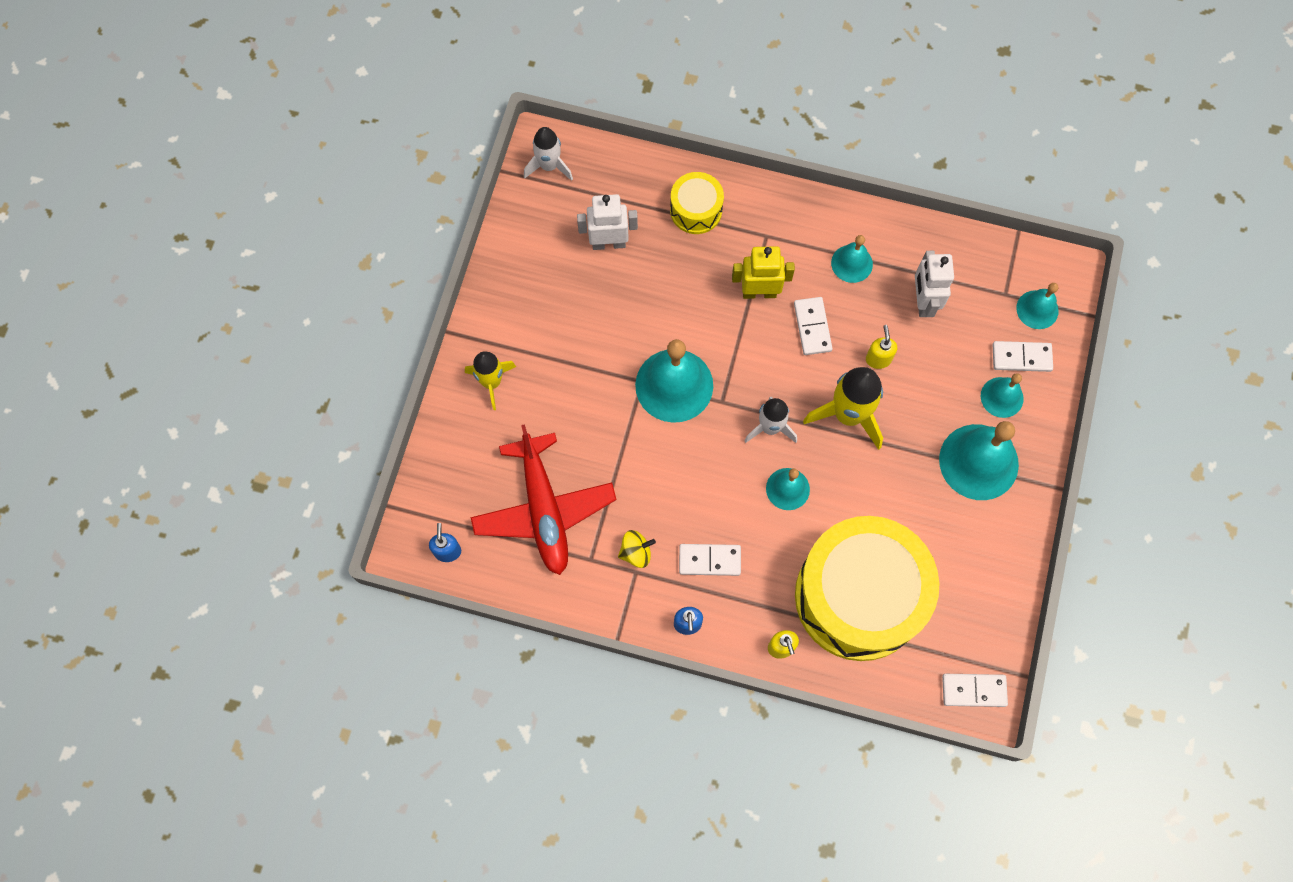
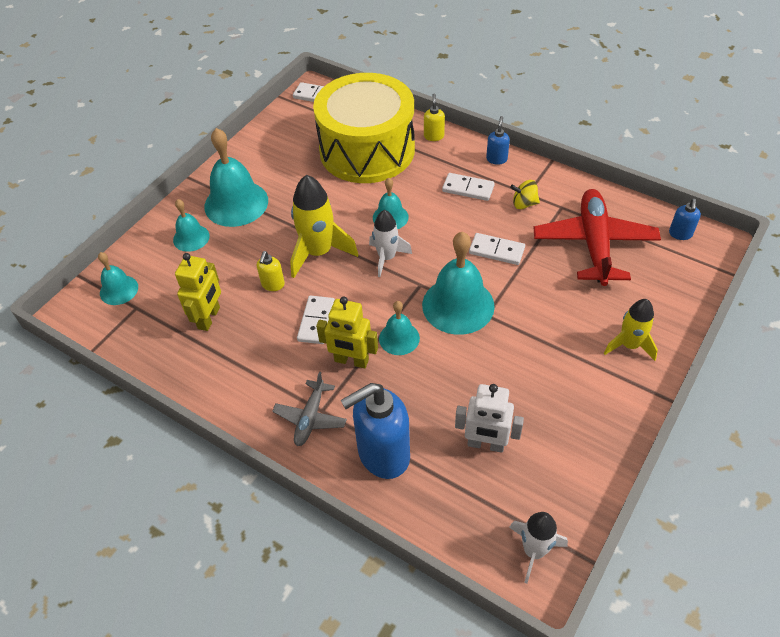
camera: 160 degrees left, 20 degrees down
yellow drum [670,172,724,234] -> blue soap dispenser [341,383,410,479]
turquoise bell [831,235,873,283] -> turquoise bell moved to [379,301,420,355]
white robot [915,251,954,317] -> yellow robot [175,253,221,331]
white domino [992,341,1053,372] -> white domino moved to [469,233,525,265]
none -> grey plane [272,372,347,446]

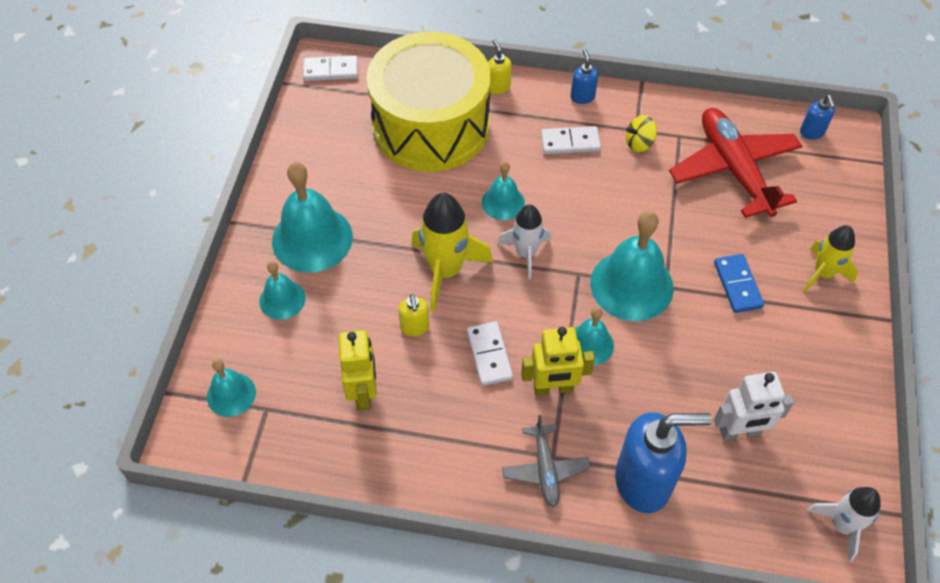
camera: 25 degrees left, 5 degrees up
blue soap dispenser [341,383,410,479] -> blue soap dispenser turned 135 degrees counterclockwise [615,412,712,513]
white domino [469,233,525,265] -> none
none -> blue domino [714,254,764,313]

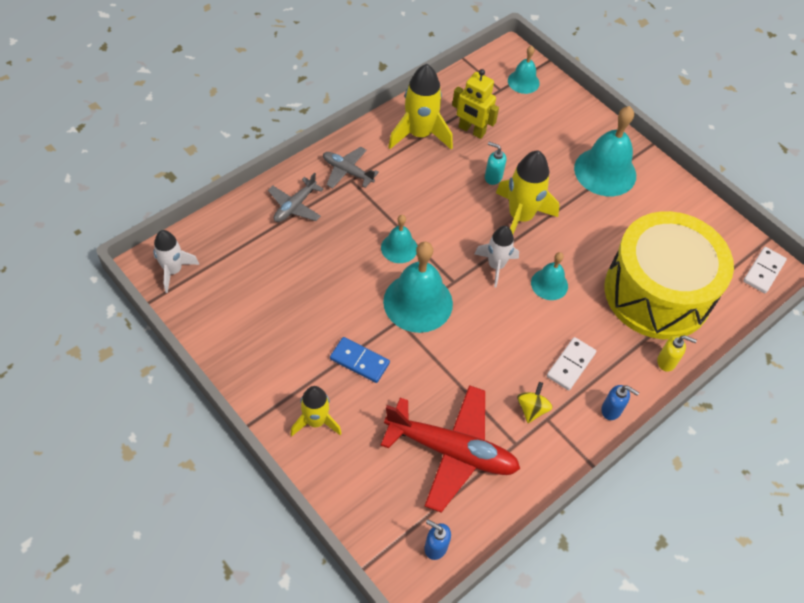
camera: 125 degrees right, 0 degrees up
turquoise bell [259,261,306,320] -> none
yellow soap dispenser [398,294,430,336] -> turquoise soap dispenser [485,142,506,185]
white domino [467,322,513,386] -> none
yellow robot [521,327,595,396] -> none
blue soap dispenser [615,412,712,513] -> grey plane [268,173,323,222]
white robot [714,372,794,440] -> none
none -> yellow rocket [388,64,453,150]

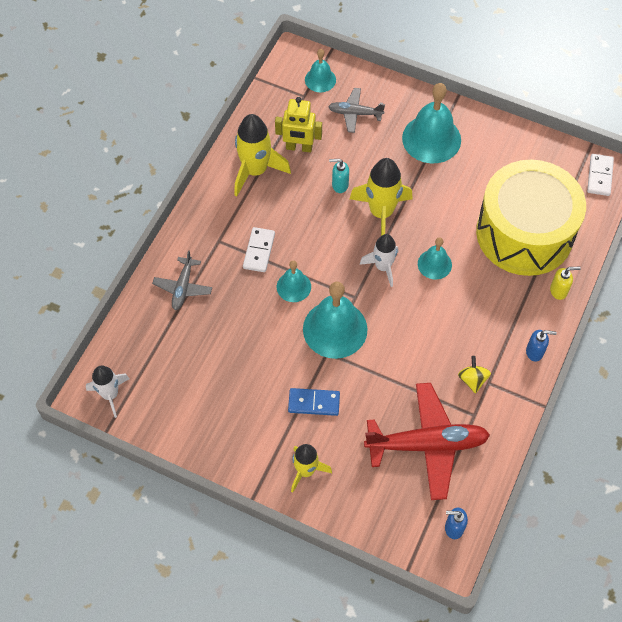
camera: 20 degrees left, 5 degrees up
grey plane [323,147,379,188] -> grey plane moved to [328,88,385,133]
white domino [547,337,596,390] -> white domino moved to [243,227,275,272]

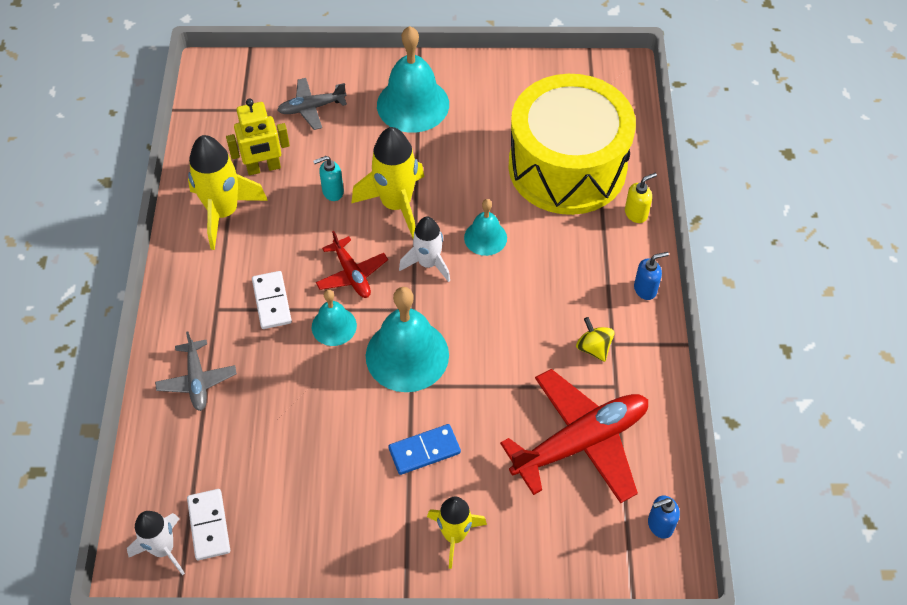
camera: 25 degrees left, 5 degrees down
turquoise bell [305,49,336,92] -> none
white domino [587,154,614,196] -> white domino moved to [187,489,230,560]
none -> red plane [316,231,388,298]

